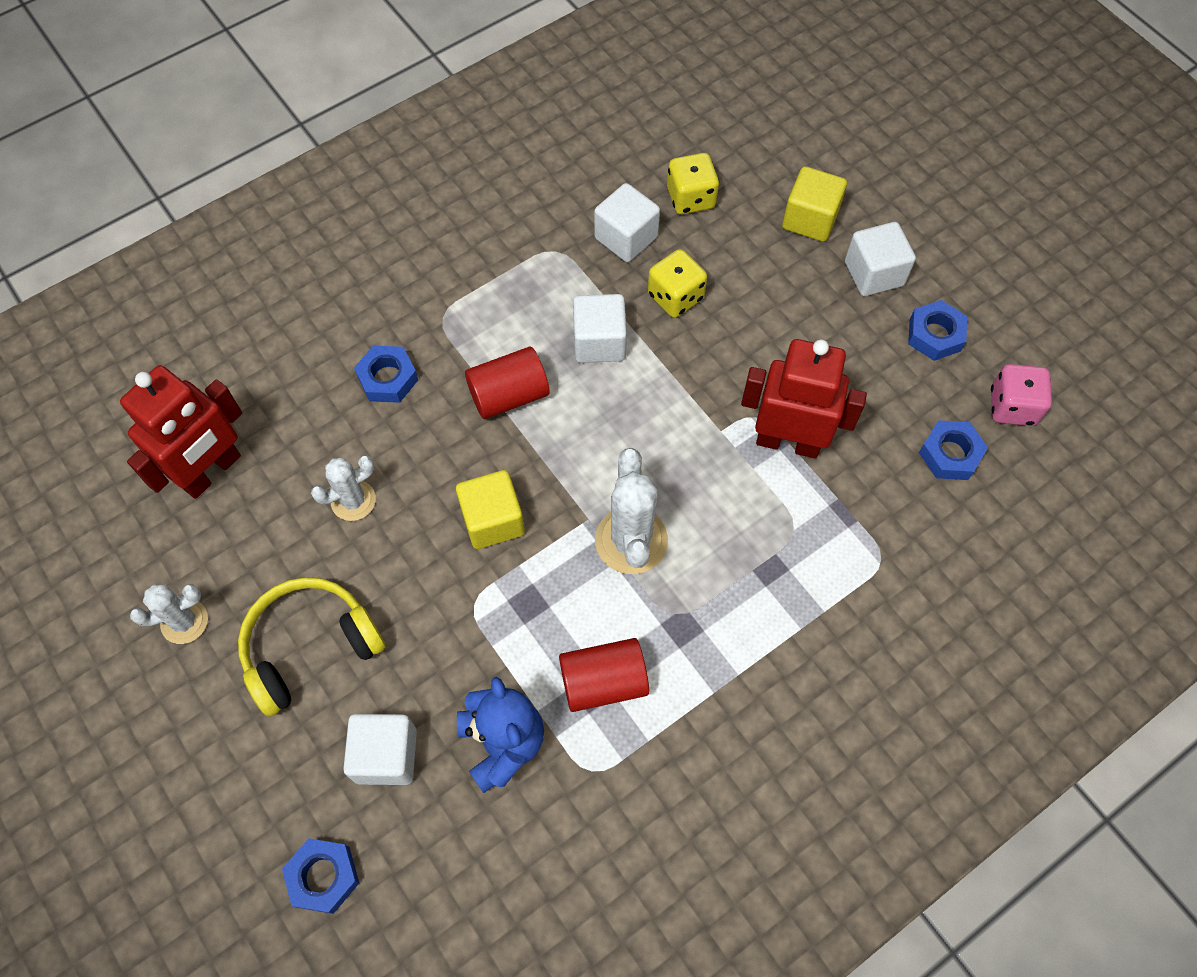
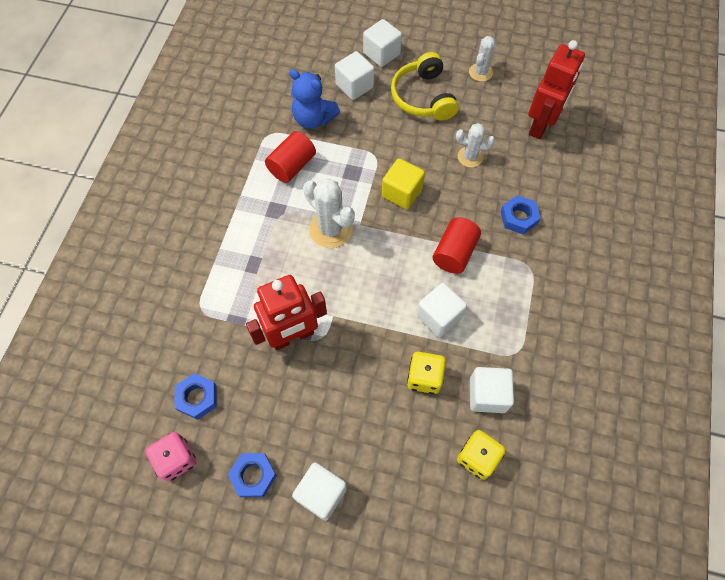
camera: 140 degrees right, 0 degrees up
red robot [120,365,242,499] -> red robot turned 150 degrees counterclockwise [528,40,585,139]
yellow headphones [238,577,386,717] -> yellow headphones turned 150 degrees clockwise [391,52,458,121]
blue nut [282,838,359,914] -> none
white cactus [311,455,376,521] -> white cactus turned 75 degrees clockwise [456,123,495,168]
yellow cube [782,166,847,242] -> none
none -> white cube [363,19,402,67]

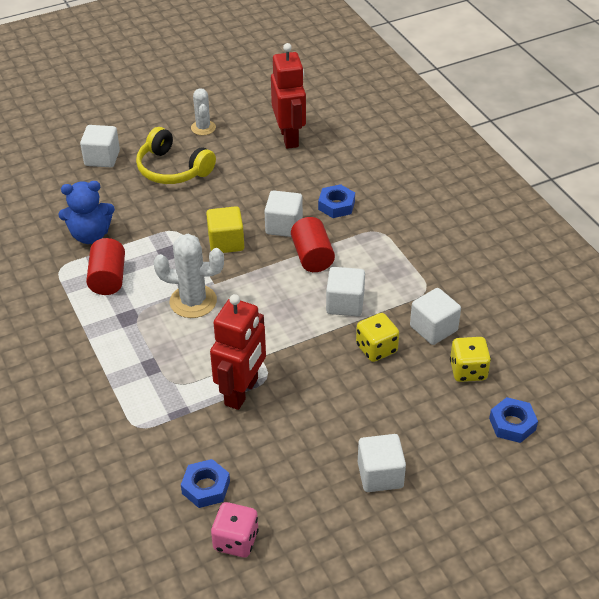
camera: 40 degrees left, 20 degrees down
blue nut [228,453,277,497] -> blue nut moved to [489,397,538,443]
white cube [335,51,374,100] -> white cube moved to [264,190,303,237]
white cactus [456,123,495,168] -> none

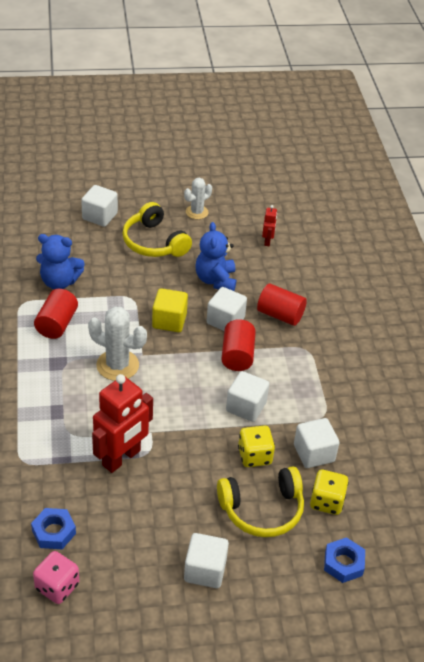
camera: 15 degrees right, 0 degrees up
white cactus [191,88,216,135] -> white cactus turned 45 degrees clockwise [184,178,212,219]
red robot [271,43,306,149] -> red robot [262,205,277,246], size x0.46
blue nut [318,184,355,218] -> red cylinder [257,284,307,326]
none -> blue teddy bear [195,222,236,291]
none -> yellow headphones [217,466,304,537]

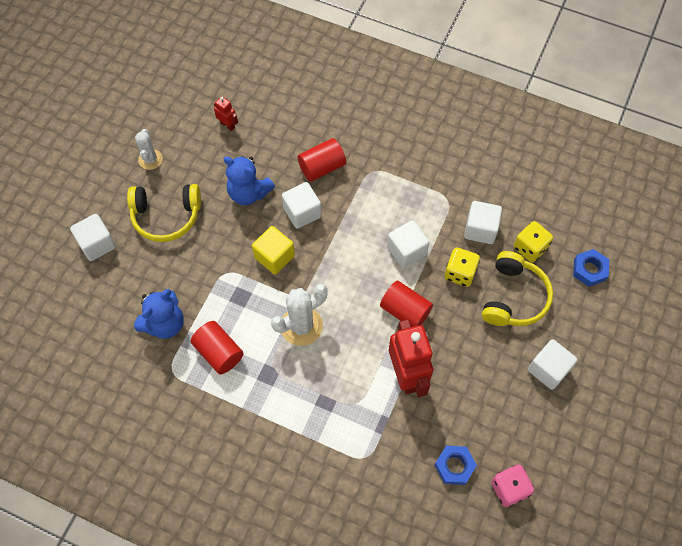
camera: 55 degrees left, 20 degrees up
red cylinder [221,319,256,371] -> red cylinder moved to [380,281,433,327]

